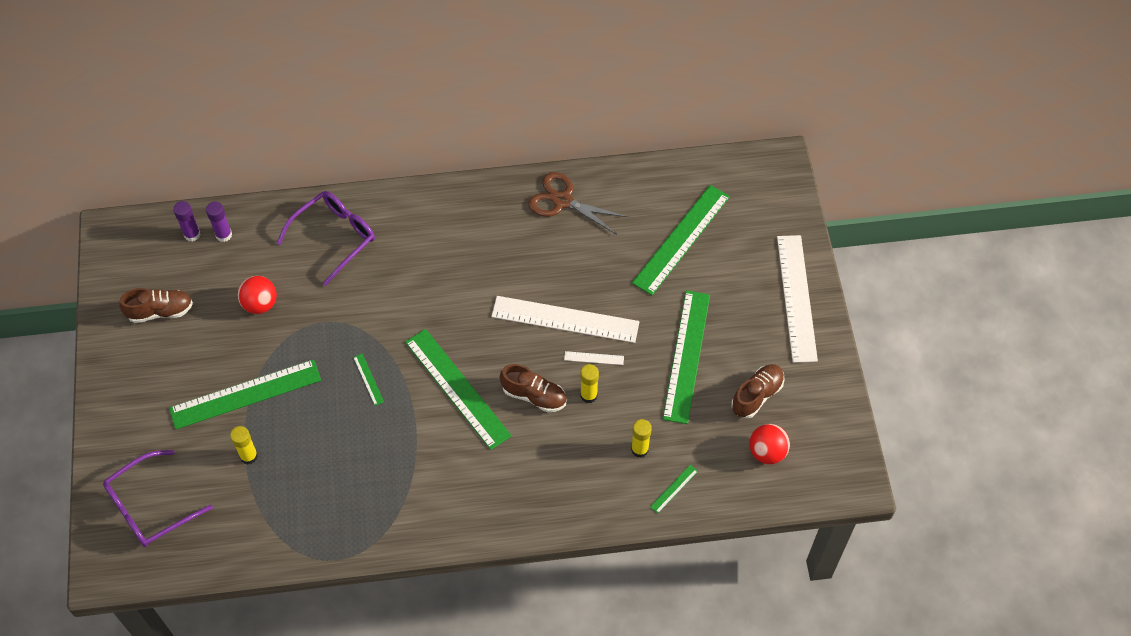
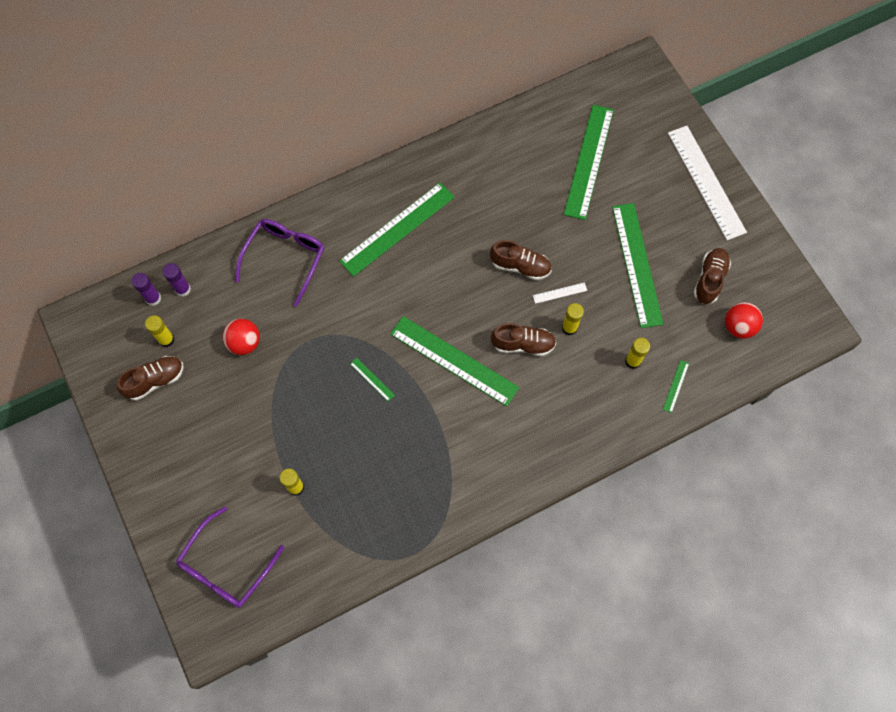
camera: 20 degrees left, 10 degrees up
green ruler [169,359,321,430] -> green ruler moved to [339,183,455,277]
white ruler [491,296,640,343] -> brown shoe [490,240,552,280]
brown scissors [528,172,627,234] -> none
none -> yellow glue stick [145,315,175,347]

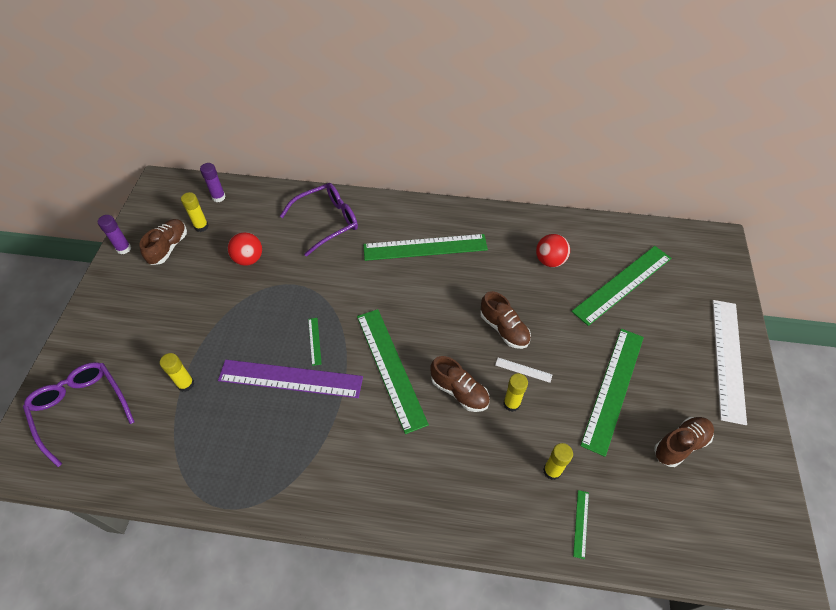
camera: 35 degrees right, 15 degrees down
brown shoe [117,356,184,401] -> brown shoe turned 75 degrees counterclockwise [139,219,187,265]
purple glue stick [162,263,191,296] -> purple glue stick moved to [98,215,131,254]
purple glasses [176,507,284,608] -> purple glasses turned 75 degrees clockwise [23,362,134,467]
green ruler [663,360,689,413] -> green ruler turned 45 degrees counterclockwise [573,490,589,559]
red ball [725,302,763,339] -> red ball moved to [536,234,570,267]
none -> purple ruler [218,360,363,398]

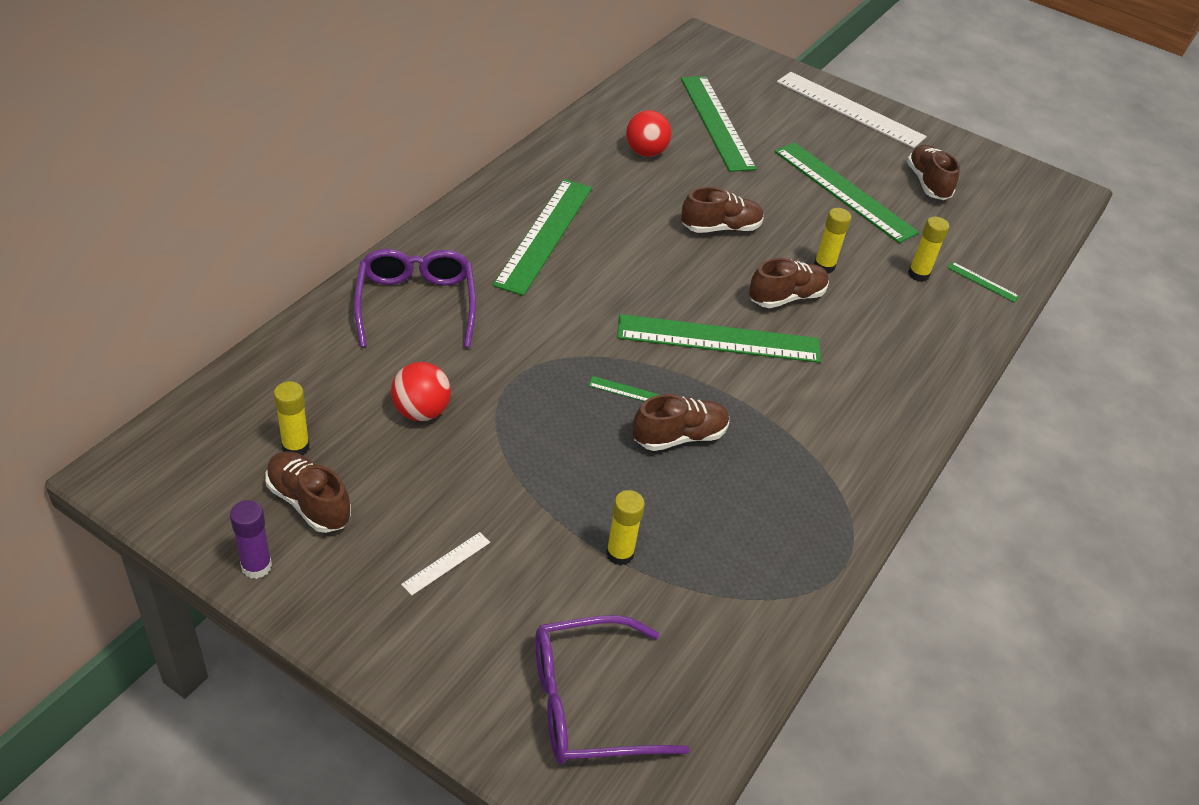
camera: 70 degrees left, 10 degrees down
purple glue stick [200,163,226,202] -> none
purple ruler [218,360,363,398] -> brown shoe [632,394,729,451]
white ruler [495,358,552,383] -> white ruler moved to [401,532,490,595]

